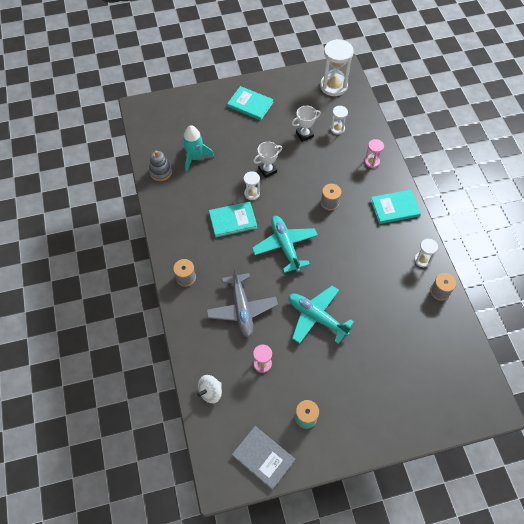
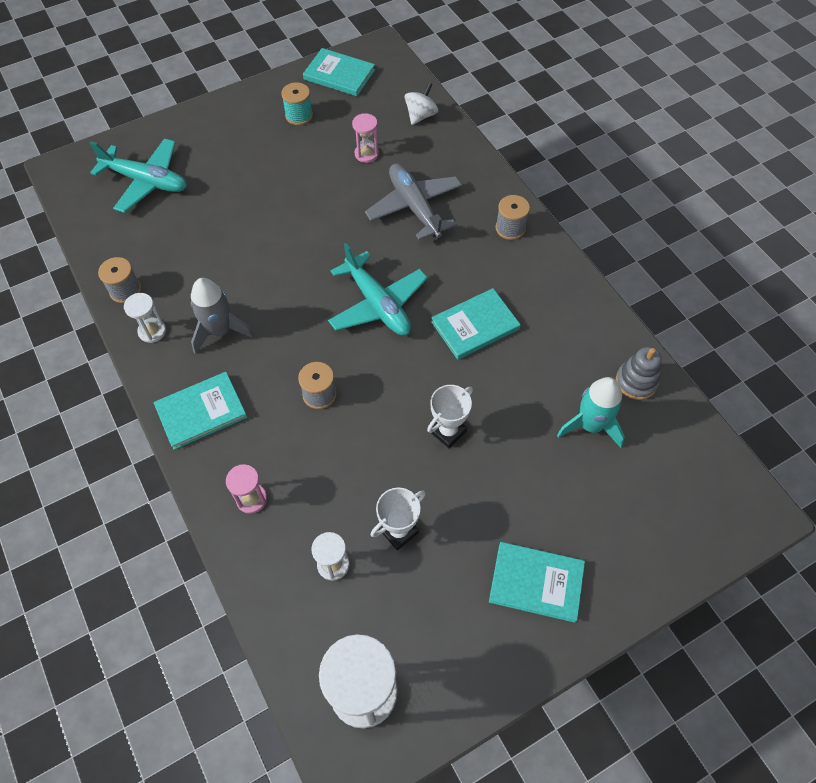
camera: 165 degrees right, 0 degrees up
grey book [232,426,295,490] -> turquoise book [303,48,375,96]
white hourglass [244,171,260,200] -> none
turquoise plane [288,286,354,344] -> turquoise plane moved to [90,138,187,213]
none -> grey rocket [191,278,254,354]

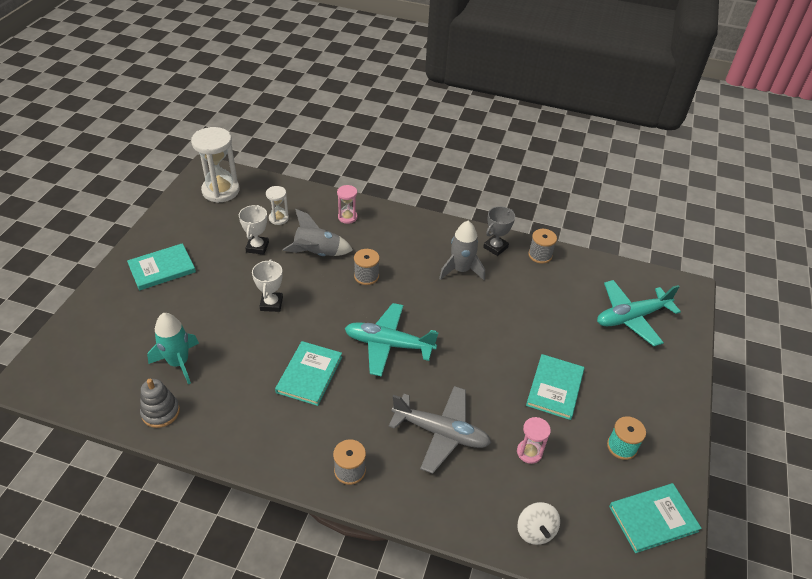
camera: 135 degrees right, 15 degrees down
white hourglass [124,293,166,343] -> grey trophy [483,206,515,256]
turquoise book [154,372,247,450] -> turquoise book moved to [526,354,584,420]
none -> grey rocket [282,209,353,256]

